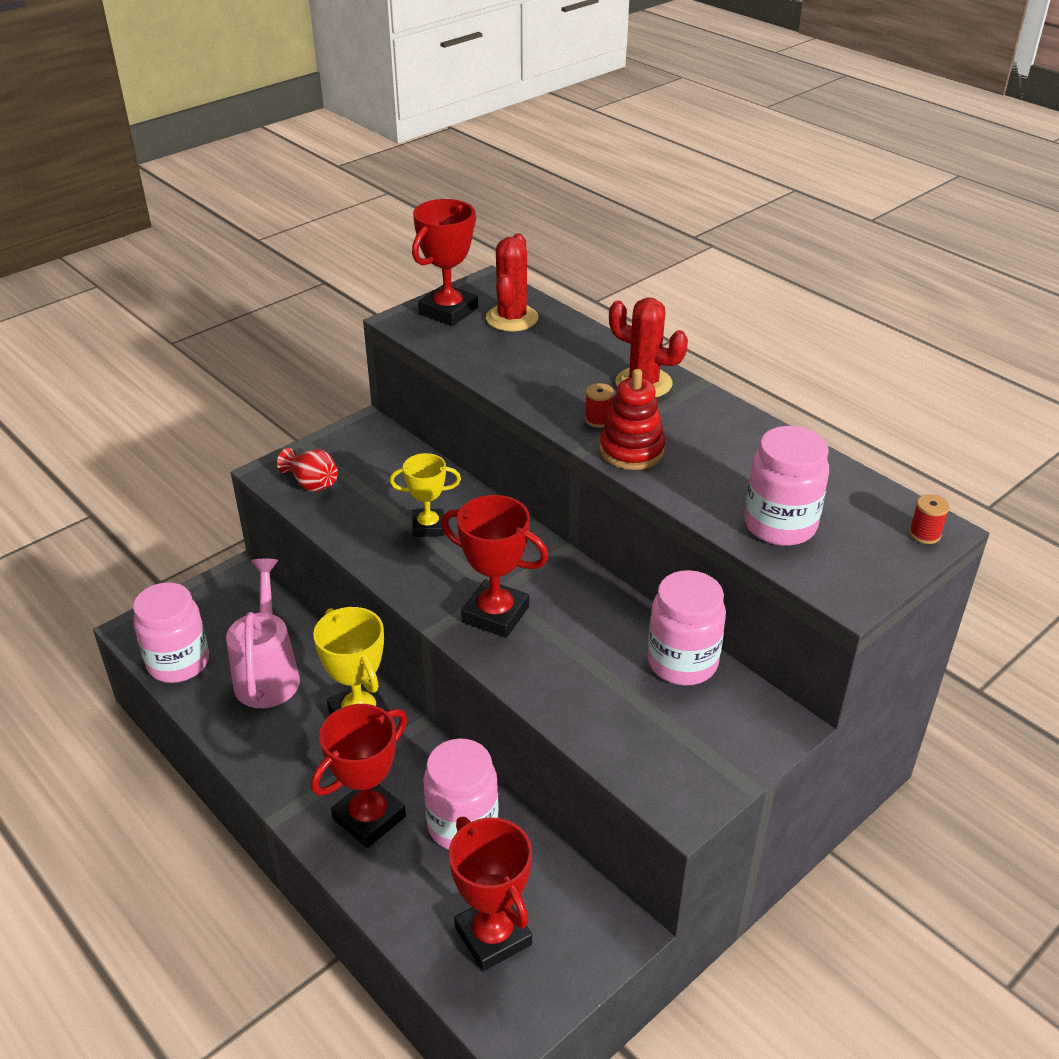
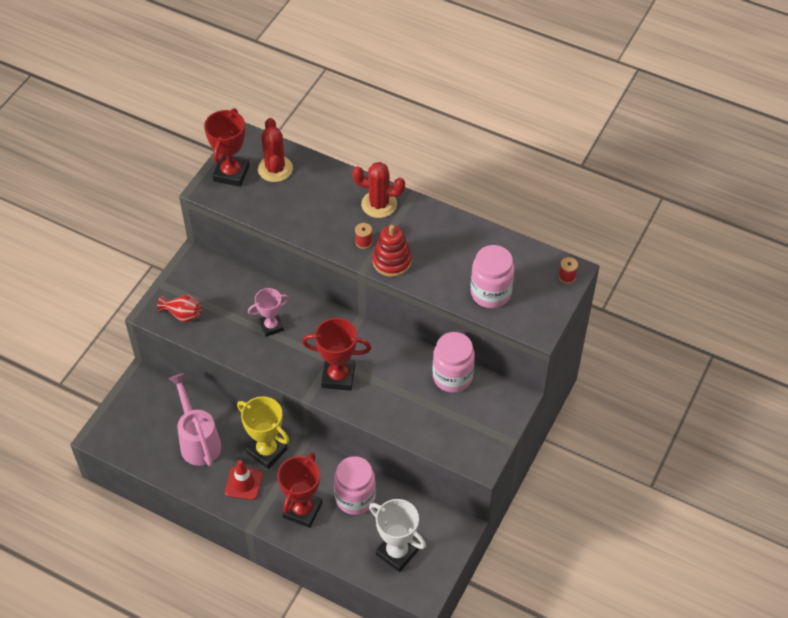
camera: 20 degrees left, 15 degrees up
pink jar [133,582,209,683] -> none
yellow trophy [390,453,461,537] -> pink trophy [248,288,290,337]
red trophy [449,817,532,971] -> white trophy [369,499,426,572]
none -> red traffic cone [225,460,263,500]

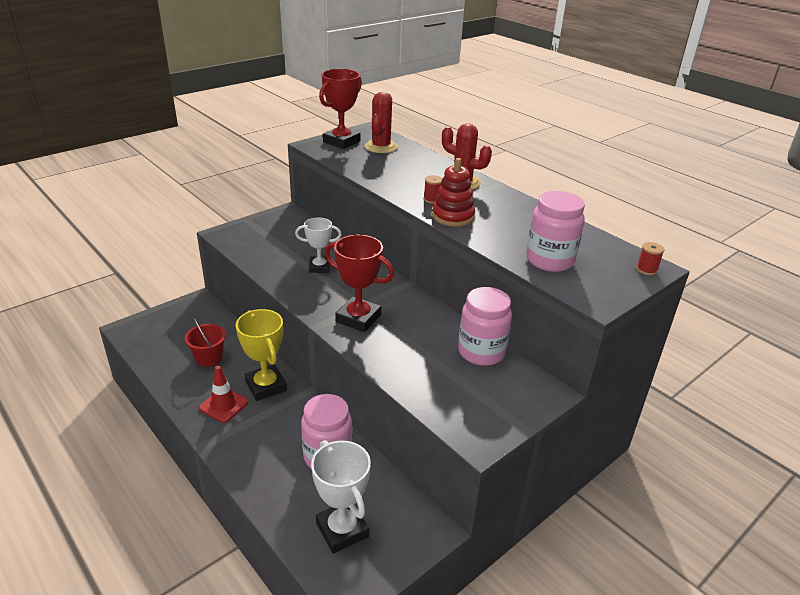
camera: 20 degrees right, 20 degrees down
red vase [157,295,202,322] -> none
pink watering can [168,373,221,466] -> red bucket [185,318,226,367]
pink trophy [248,288,290,337] -> white trophy [295,217,342,273]
red trophy [277,452,322,528] -> none

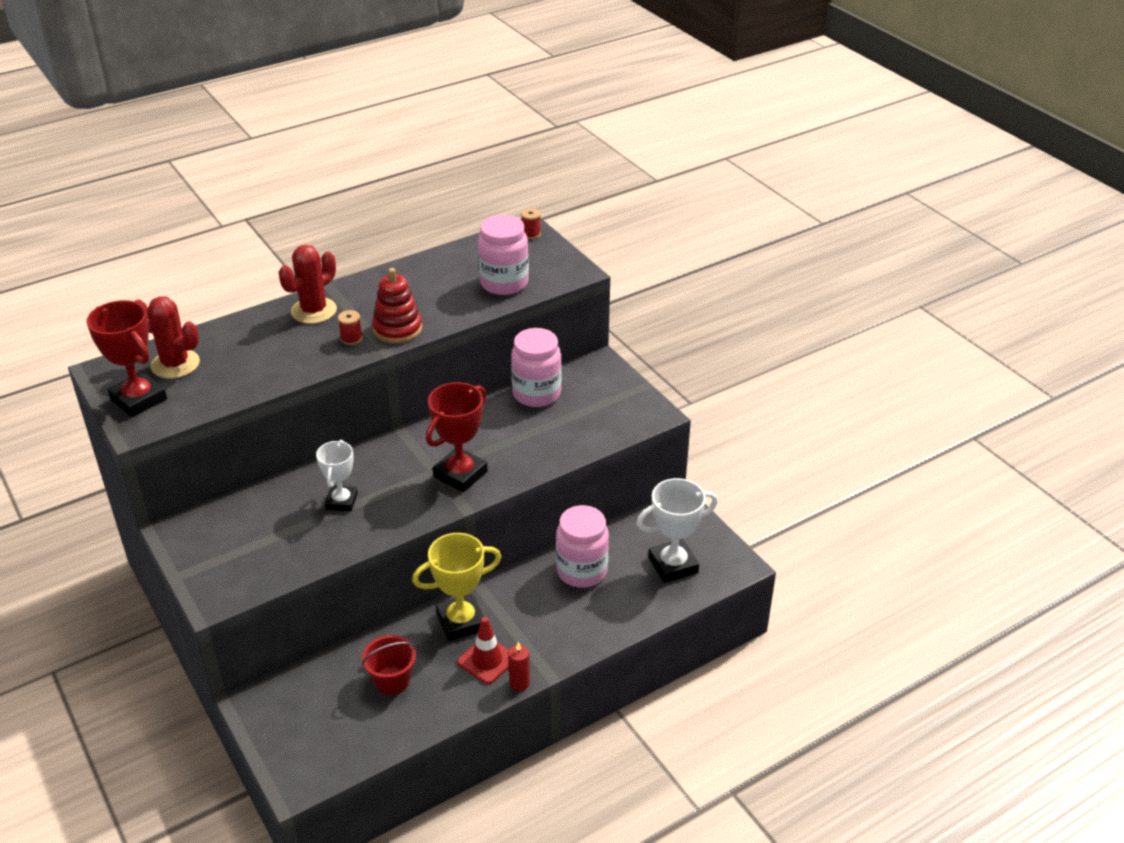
camera: 80 degrees left, 5 degrees up
none -> red candle [508,642,530,691]

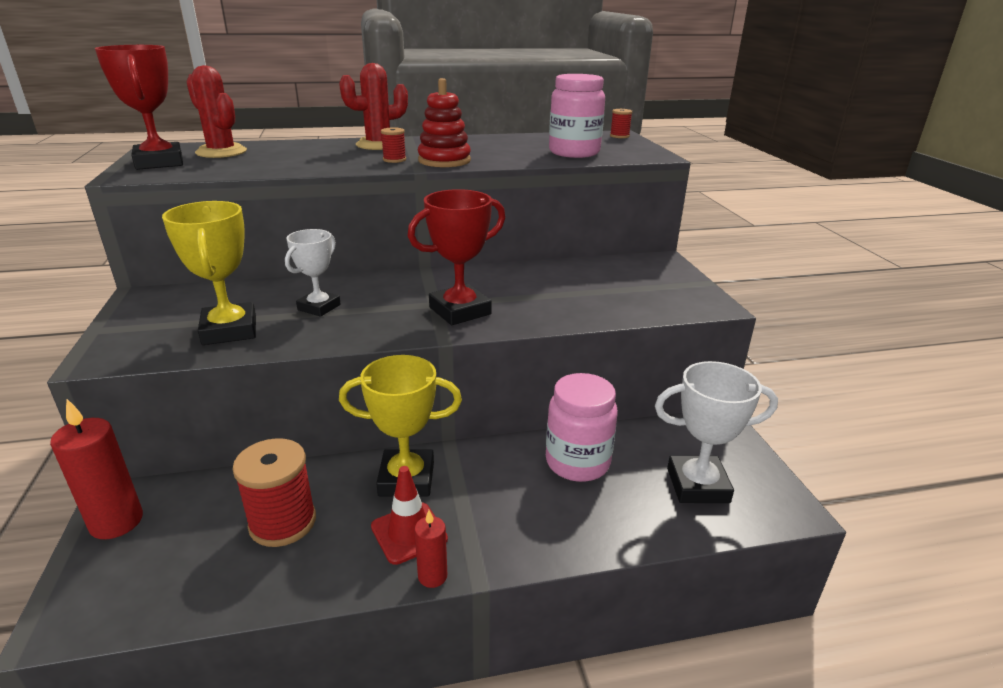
camera: 20 degrees right, 10 degrees down
red bucket [362,635,416,695] -> red spool [232,438,316,547]
pink jar [511,328,562,407] -> none
none -> red candle [50,399,143,539]
none -> yellow trophy [162,201,256,345]

